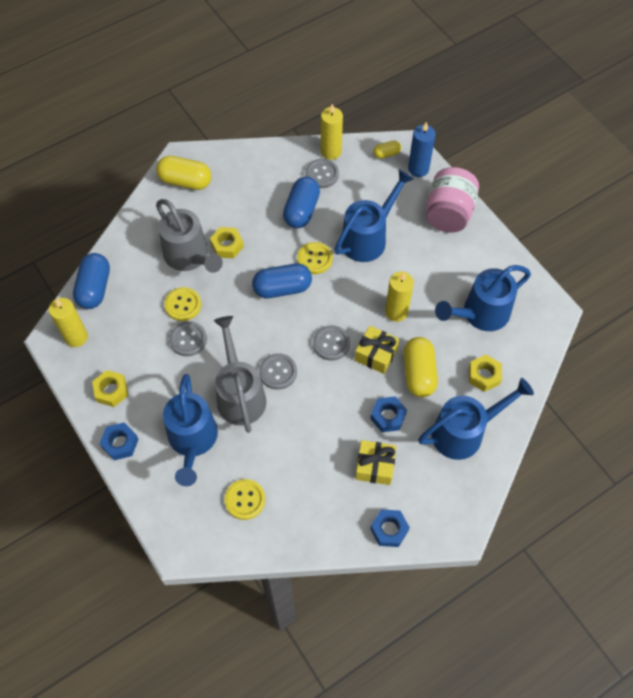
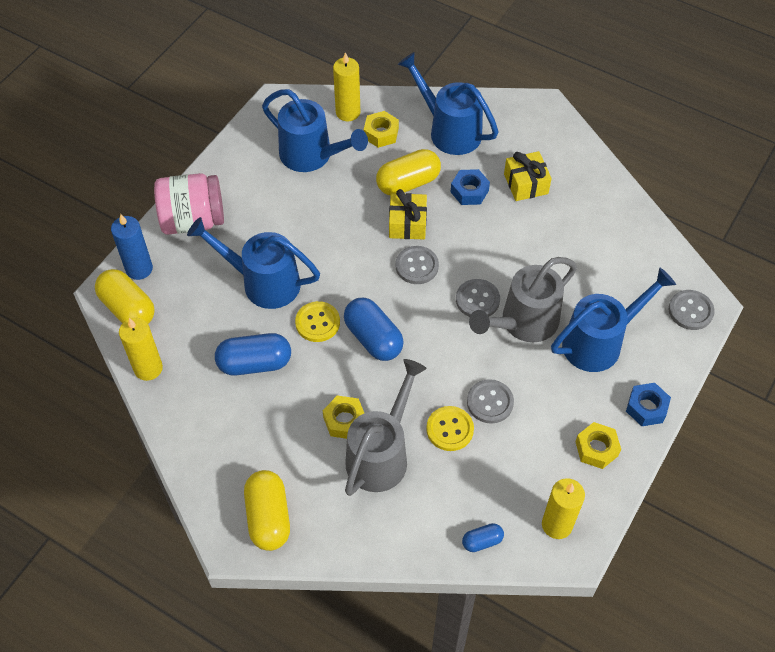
camera: 115 degrees left, 5 degrees down
blue capsule [73,253,110,309] -> blue capsule [462,523,504,552], size x0.52
yellow button [225,479,265,520] -> none
grey button [305,159,339,188] -> grey button moved to [669,290,715,330]
blue nut [370,509,410,547] -> none
yellow capsule [373,140,401,159] -> yellow capsule [95,269,155,324], size x1.92
yellow candle [385,272,414,322] -> yellow candle moved to [333,52,360,121]

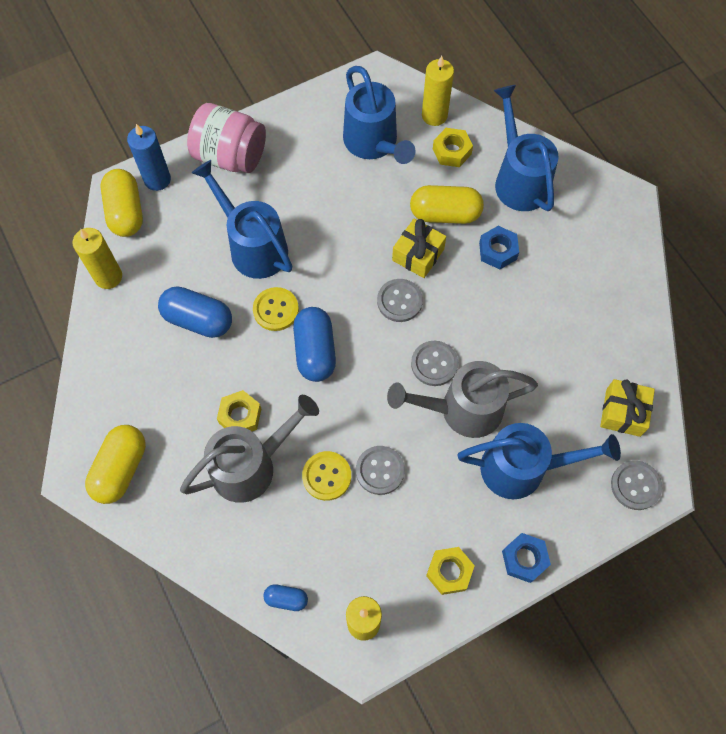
camera: 30 degrees right, 10 degrees up
yellow gift [504,151,552,201] -> yellow gift moved to [600,379,655,437]

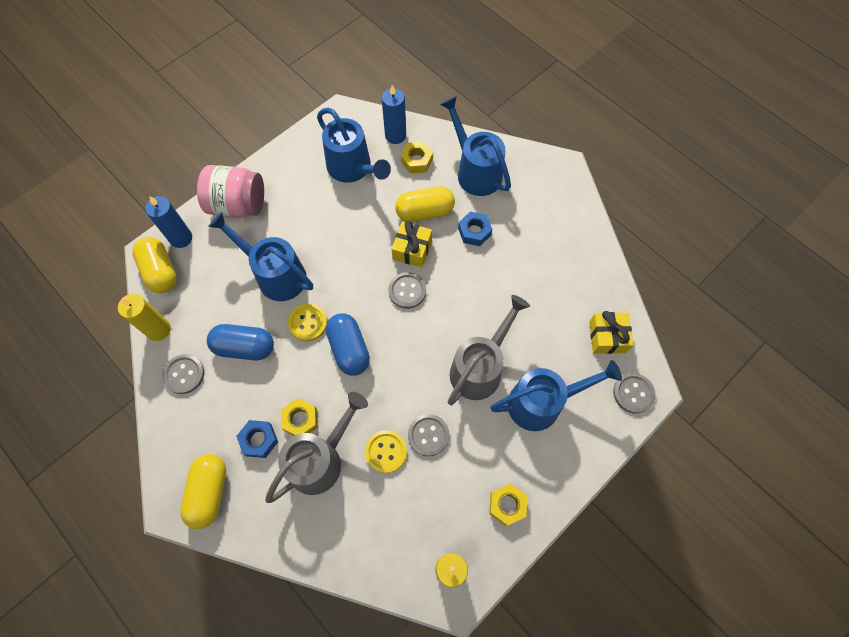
camera: 15 degrees left, 0 degrees up
blue capsule [263,584,308,611] -> none
grey watering can [387,361,538,438] -> grey watering can turned 150 degrees clockwise [448,295,530,405]
grey button [411,341,458,386] -> grey button moved to [162,354,204,394]
yellow candle [422,56,454,126] -> blue candle [382,85,406,144]
blue nut [502,533,551,583] -> blue nut moved to [236,420,278,458]

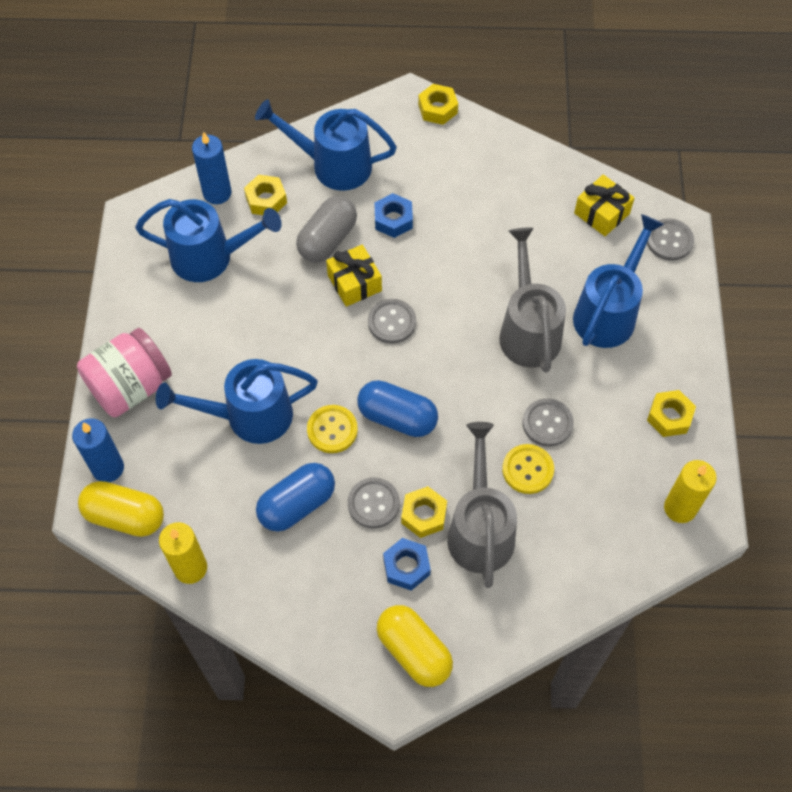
camera: 45 degrees left, 5 degrees down
grey button [162,354,204,394] -> grey button moved to [348,477,400,528]
yellow capsule [395,186,455,222] -> grey capsule [296,196,357,262]
none -> yellow nut [418,84,458,125]

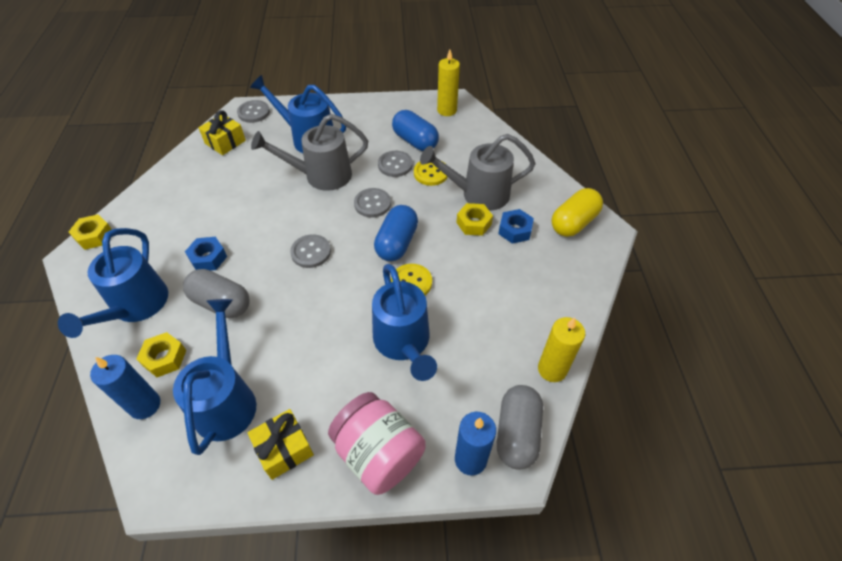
camera: 95 degrees left, 10 degrees down
yellow capsule [78,481,164,537] -> grey capsule [497,385,543,470]
blue capsule [256,463,335,532] -> blue capsule moved to [392,110,439,151]
yellow gift [326,245,382,307] -> yellow gift moved to [248,409,314,480]
grey button [348,477,400,528] -> grey button moved to [354,188,391,218]
yellow nut [647,390,696,437] -> none

